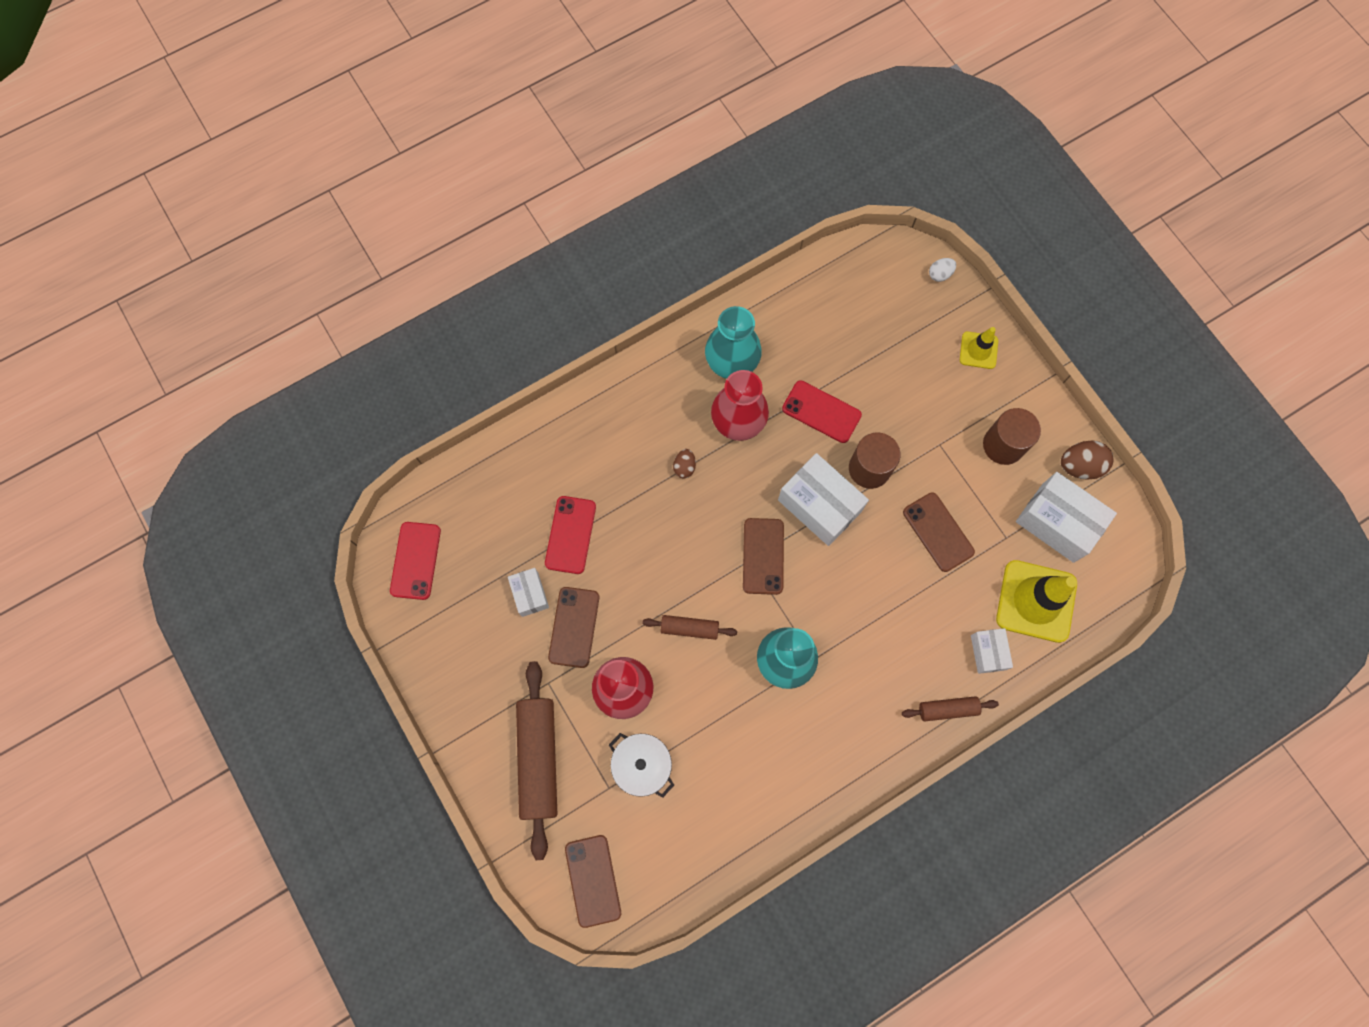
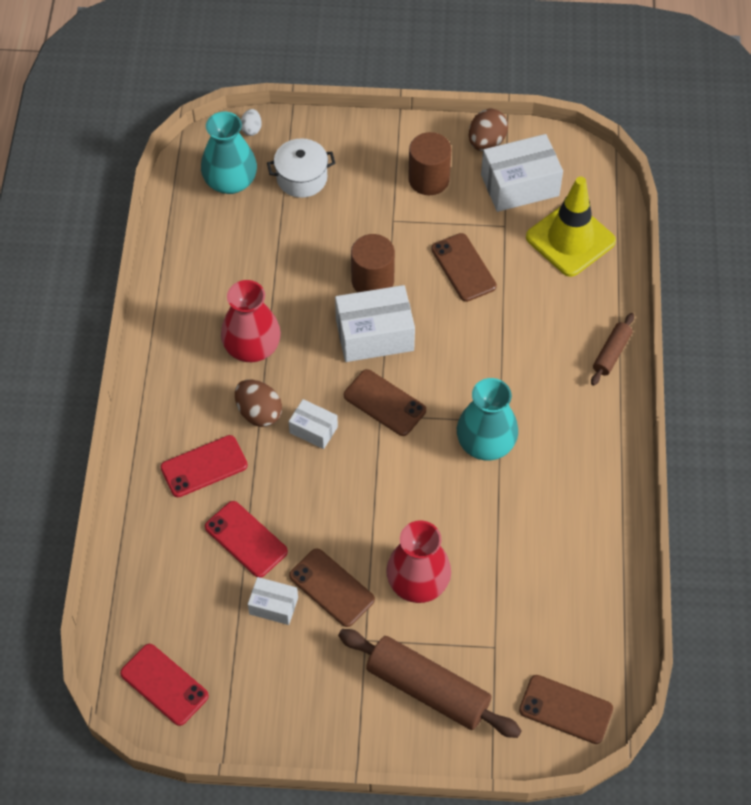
camera: 55 degrees left, 15 degrees down
white pot [609,733,674,797] -> white pot moved to [267,138,335,198]
brown rolling pin [642,615,737,640] -> none
brown egg [673,449,696,479] -> brown egg [235,380,282,427], size x1.72
turquoise vase [705,306,762,379] -> turquoise vase moved to [201,112,257,194]
red phone [782,381,862,443] -> red phone moved to [161,435,248,497]
brown phone [903,492,975,572] -> brown phone turned 60 degrees clockwise [431,233,497,302]
yellow traffic cone [960,327,998,369] -> none
white box [971,628,1013,674] -> white box moved to [289,399,338,449]

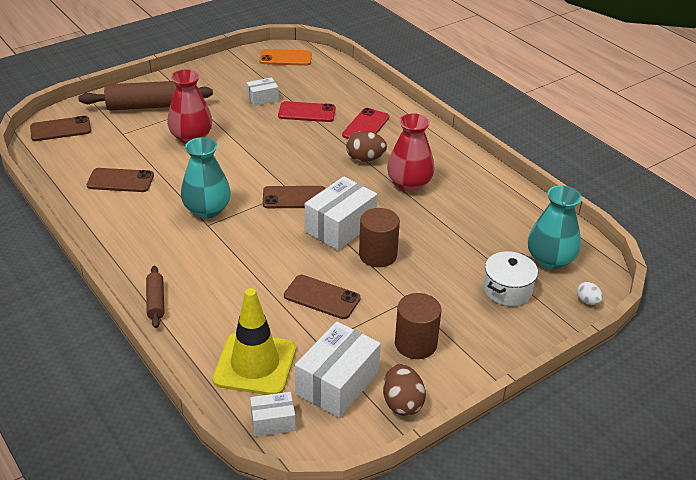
camera: 140 degrees right, 20 degrees down
red phone [120,644,209,726] -> orange phone [260,49,312,66]
white box [289,399,338,449] -> white box moved to [250,392,296,437]
brown phone [289,548,375,627] -> brown phone moved to [87,168,154,192]

